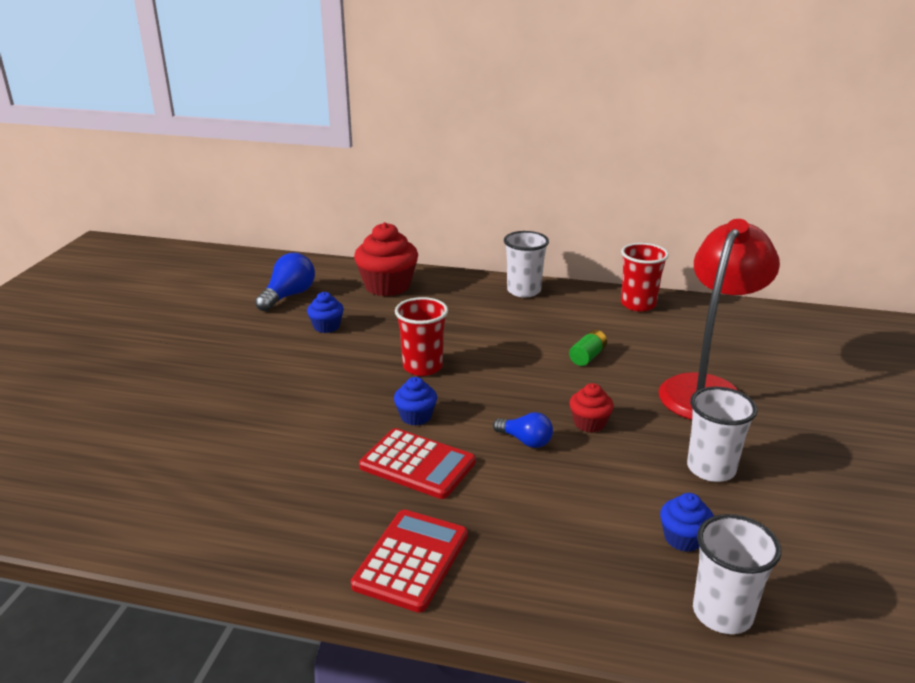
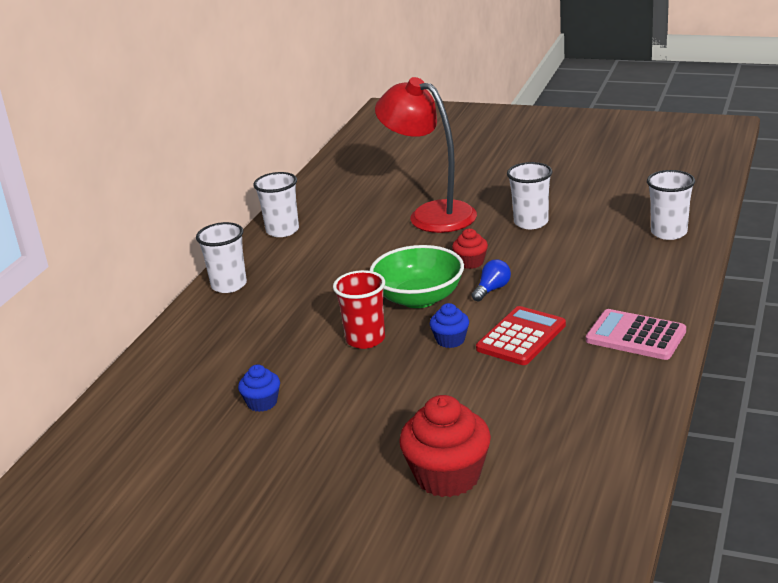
camera: 80 degrees left, 0 degrees up
blue light bulb [255,253,315,312] -> none
red calculator [351,509,468,613] -> pink calculator [586,309,686,360]
red cupcake [354,222,418,296] -> red cupcake moved to [399,395,491,497]
green battery [569,330,607,366] -> none
red cup [621,243,669,312] -> white cup [253,172,299,237]
blue cupcake [660,493,714,552] -> none
none -> green bowl [370,245,464,308]

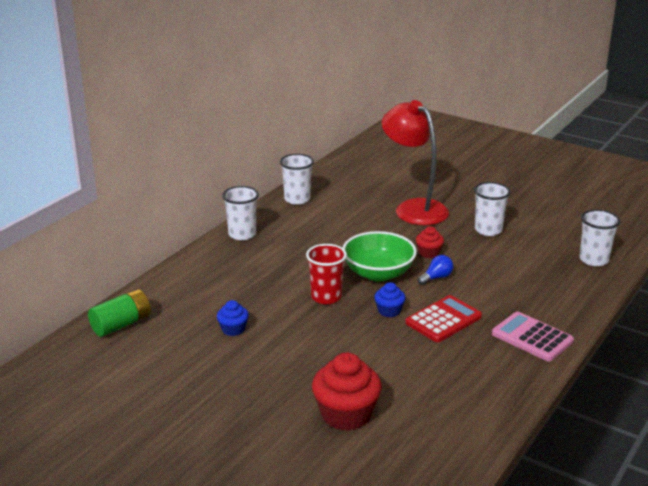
camera: 10 degrees right, 0 degrees up
none -> green battery [88,289,151,337]

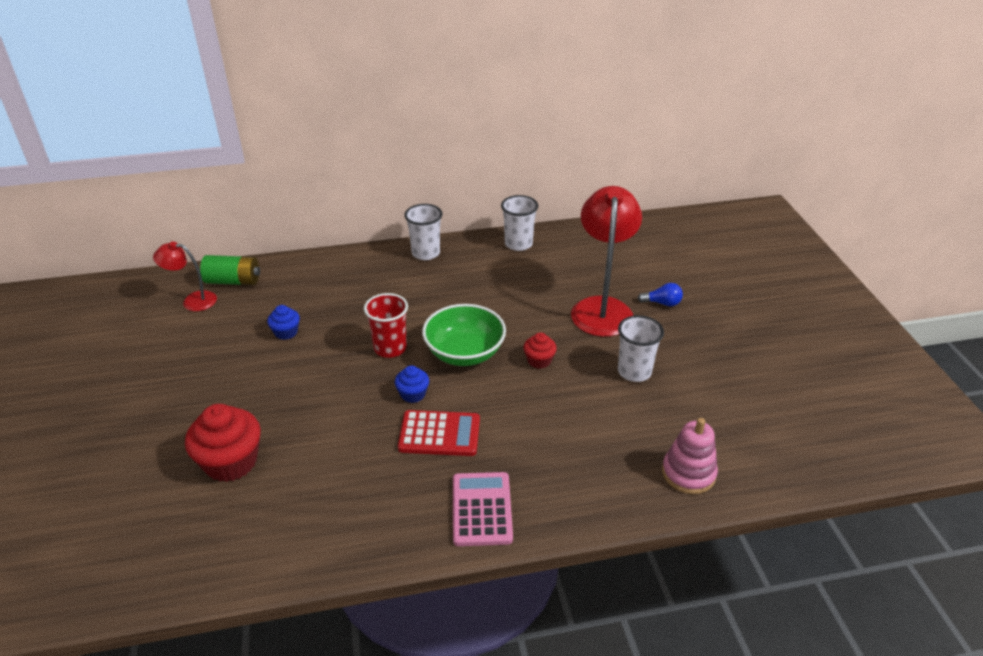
camera: 45 degrees right, 10 degrees up
blue light bulb [418,255,453,285] -> blue light bulb moved to [638,283,683,306]
white cup [579,209,620,266] -> pink stacking toy [662,418,718,494]
none -> red lamp [153,241,217,311]

